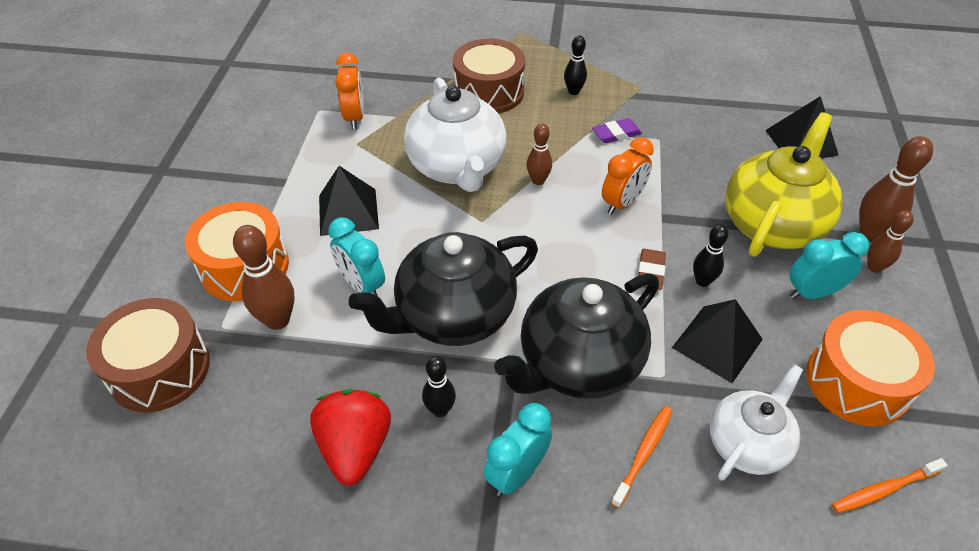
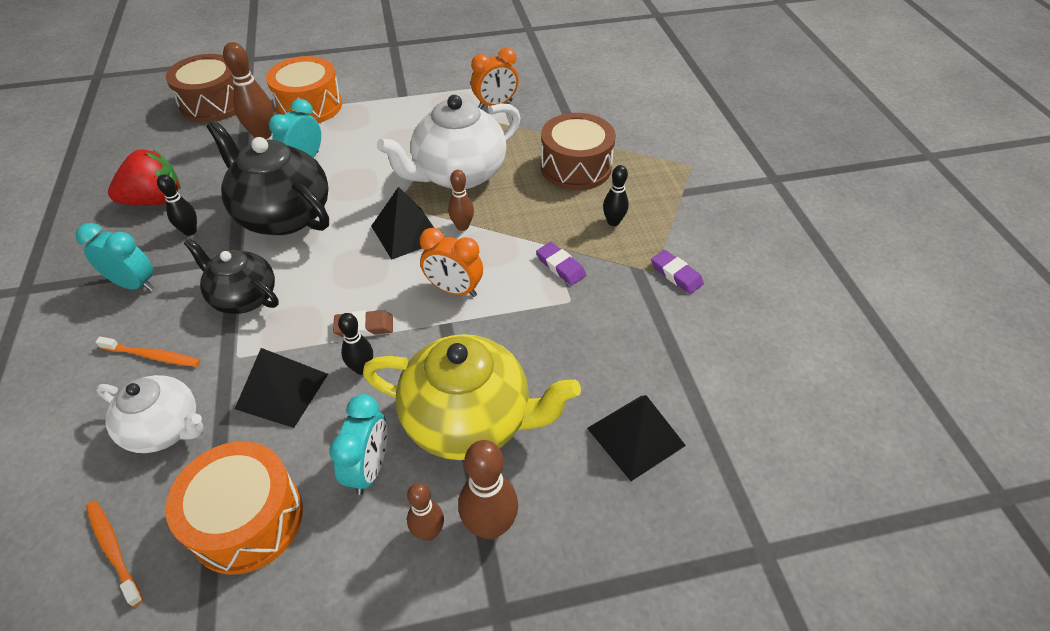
camera: 70 degrees right, 0 degrees up
black pyramid [319,166,379,236] -> black pyramid moved to [371,187,434,260]
black teapot [494,273,659,399] -> black teapot [184,238,279,314], size x0.62
turquoise clock [790,232,869,299] -> turquoise clock turned 45 degrees clockwise [330,394,387,495]
none -> purple eraser [651,250,704,294]

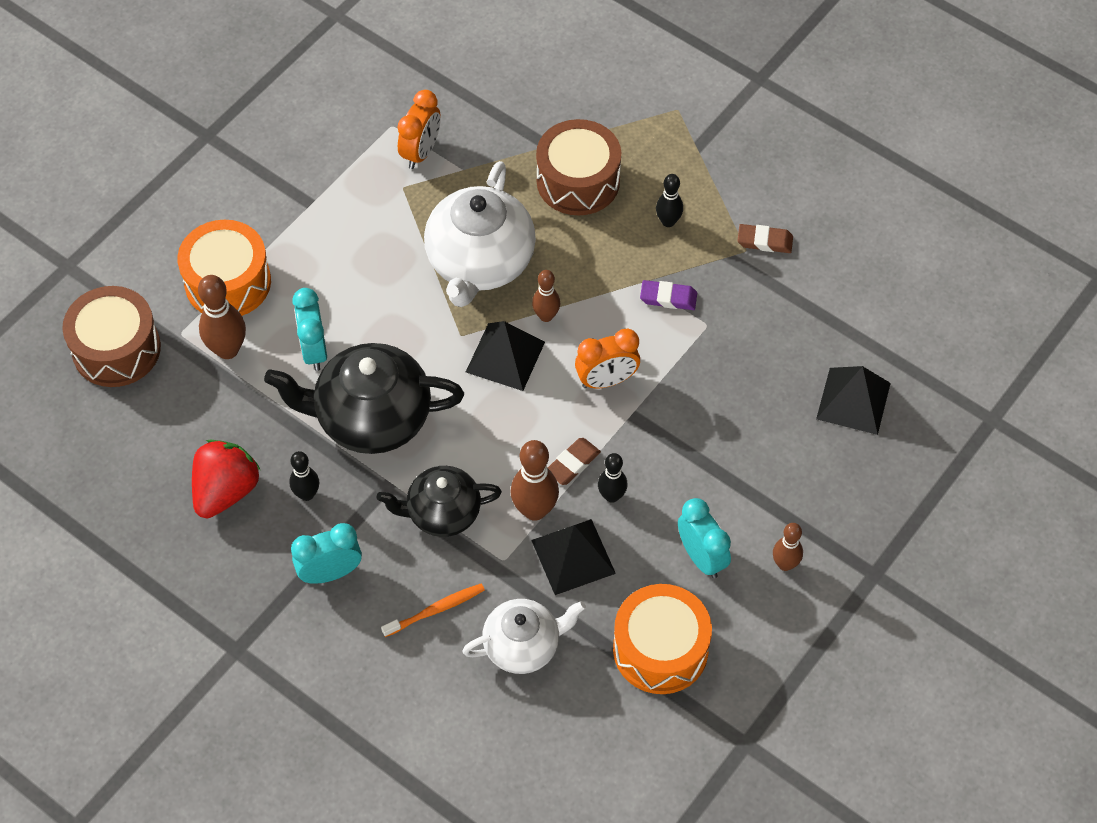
camera: 40 degrees left, 10 degrees up
orange toothbrush [86,500,143,607] -> none
yellow teapot [363,334,581,460] -> none
brown bowling pin [458,440,518,539] -> brown bowling pin moved to [511,440,559,521]
purple eraser [651,250,704,294] -> brown eraser [737,224,793,253]

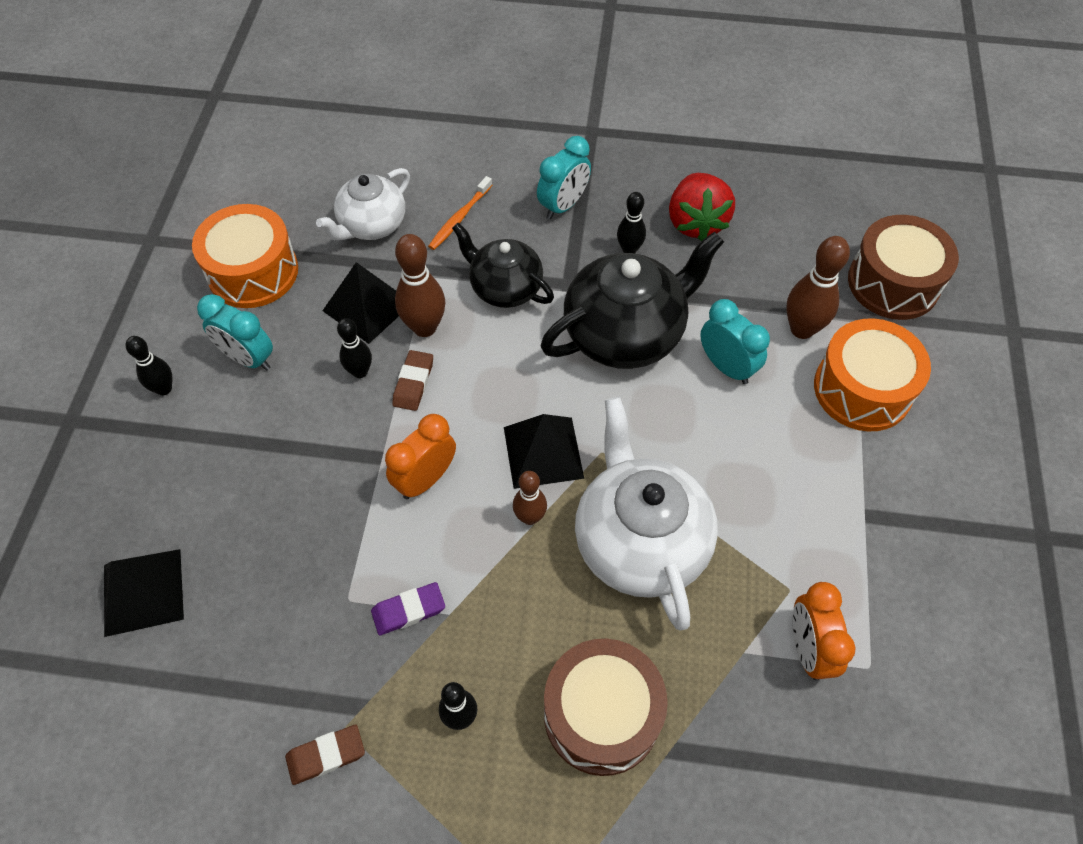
camera: 150 degrees right, 0 degrees up
black teapot [377,466,502,537] -> black teapot turned 105 degrees counterclockwise [452,223,554,308]
brown bowling pin [773,523,803,571] -> black bowling pin [126,336,172,395]

